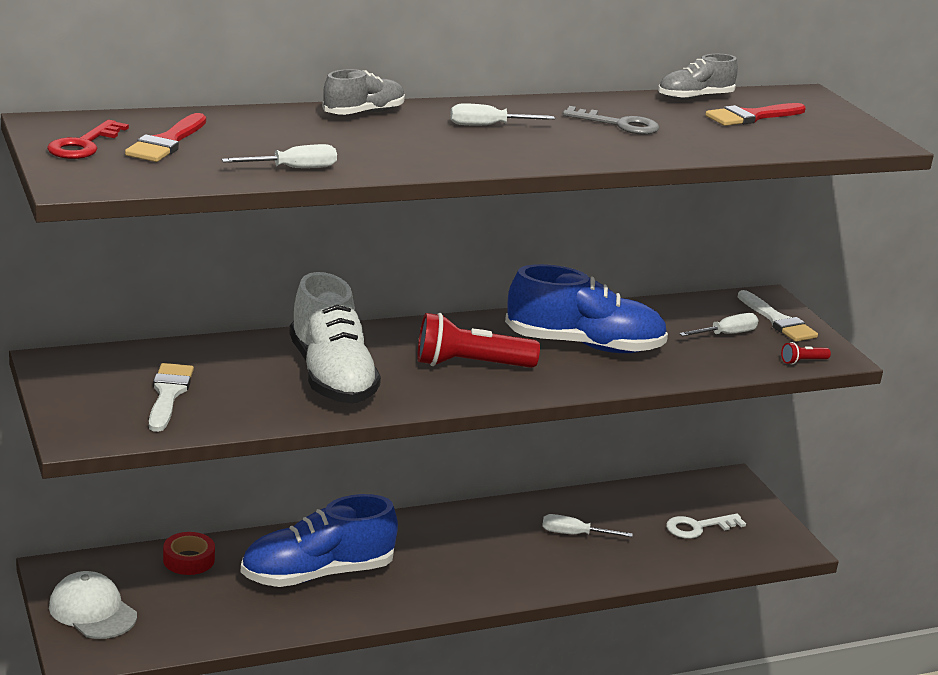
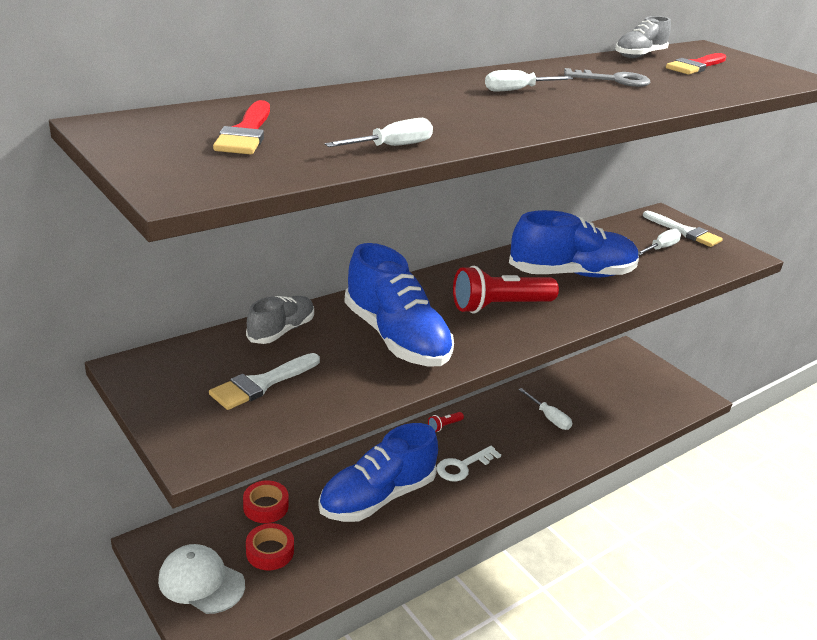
camera: 15 degrees left, 5 degrees up
red key [47,120,129,159] -> none
white brush [149,363,194,432] -> white brush turned 120 degrees counterclockwise [209,353,320,410]
white shoe [289,272,381,404] -> blue shoe [344,243,454,366]
grey shoe [322,69,405,115] -> grey shoe moved to [246,296,314,344]
white screwdriver [542,514,633,537] -> white screwdriver turned 120 degrees counterclockwise [518,388,572,430]
white key [666,514,746,539] -> white key moved to [437,446,501,482]
red flashlight [781,342,831,365] -> red flashlight moved to [428,412,464,432]
none -> red tape [246,523,294,570]

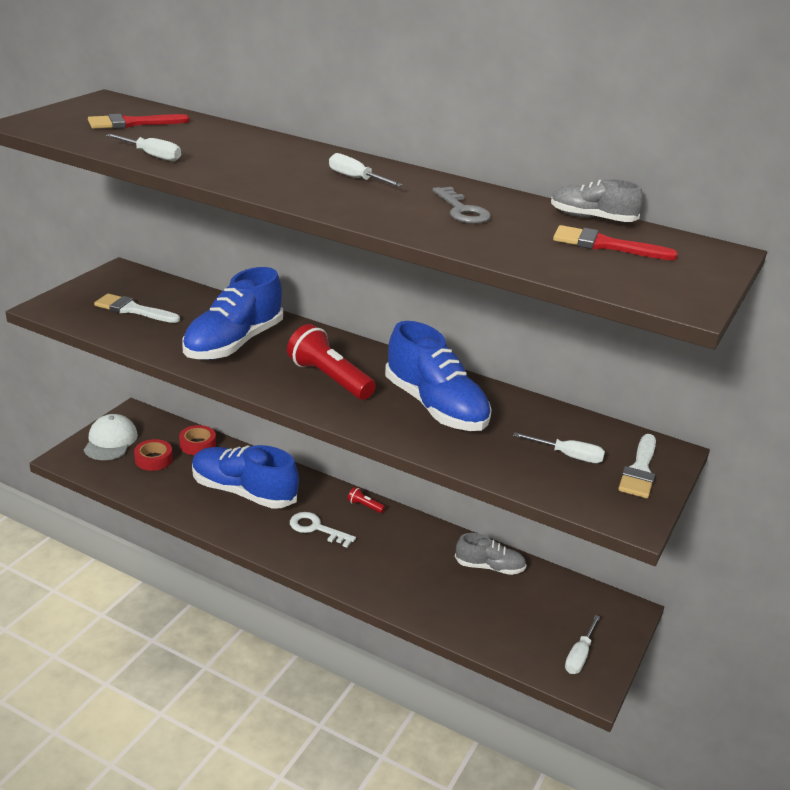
camera: 65 degrees right, 0 degrees up
grey shoe [246,296,314,344] -> grey shoe moved to [455,533,527,575]
white screwdriver [518,388,572,430] -> white screwdriver moved to [565,615,600,674]

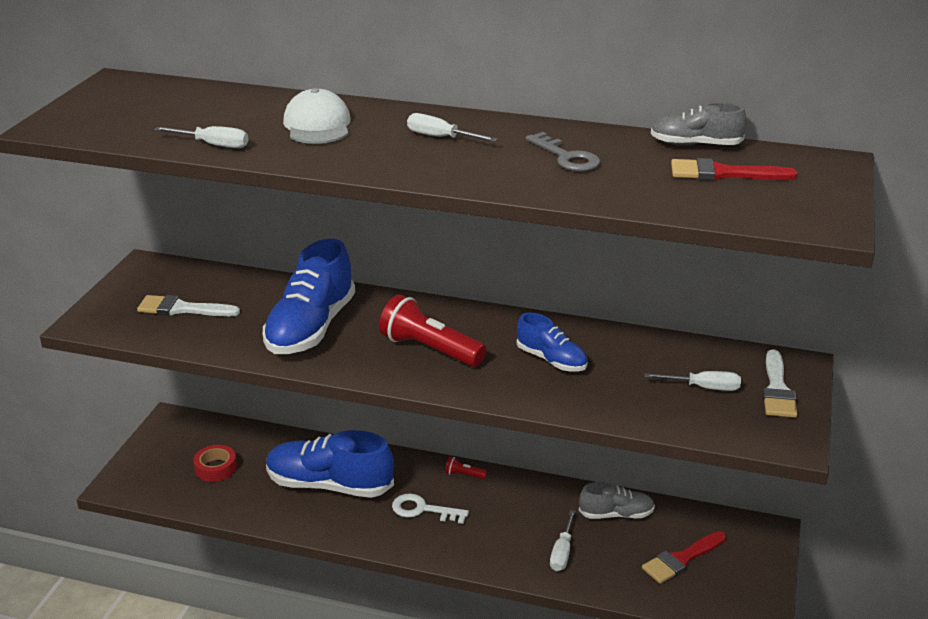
camera: 10 degrees left, 0 degrees up
white cap [84,414,138,460] -> white cap moved to [283,88,351,144]
red brush [88,114,190,129] -> red brush moved to [642,531,726,584]
red tape [179,425,216,455] -> none
blue shoe [385,321,492,431] -> blue shoe [517,313,587,371], size x0.55
white screwdriver [565,615,600,674] -> white screwdriver moved to [550,510,575,571]

